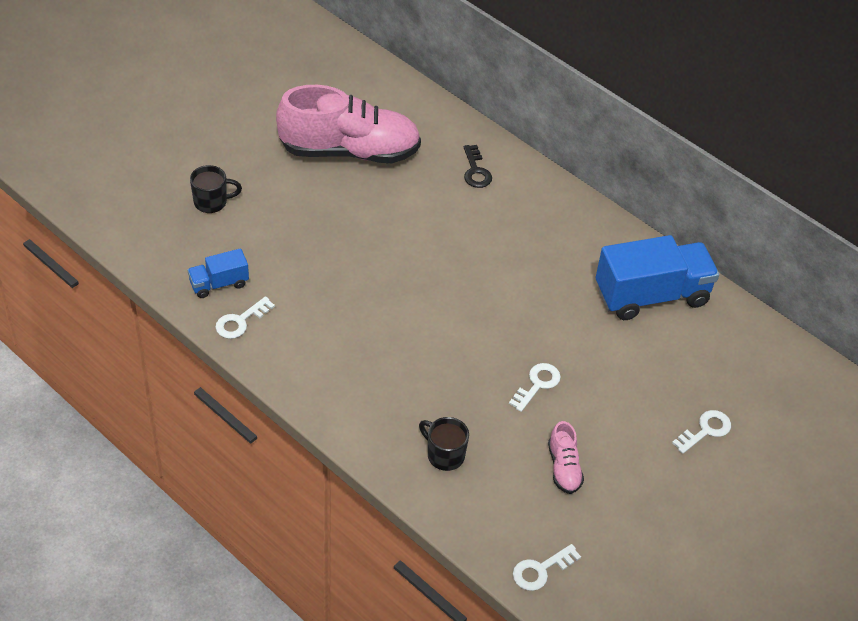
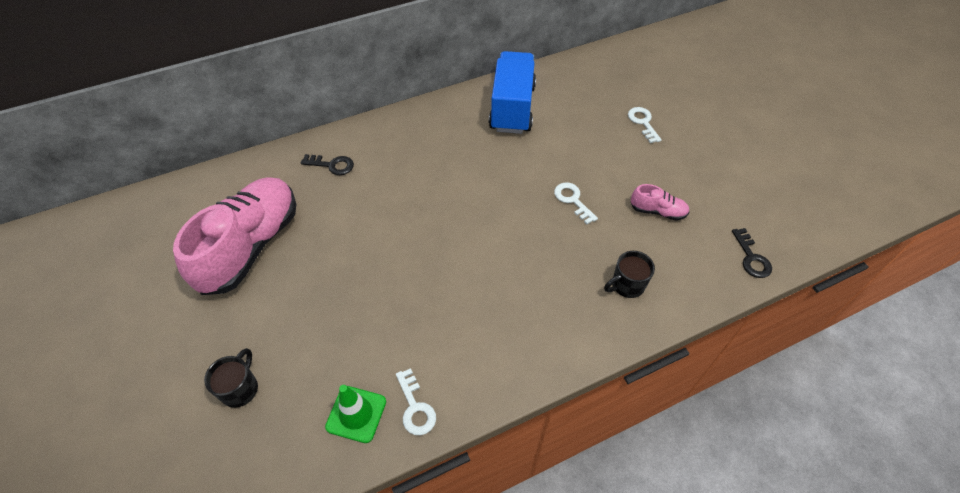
camera: 65 degrees left, 5 degrees up
blue truck [188,248,249,298] -> green traffic cone [325,385,386,443]
white key [513,544,581,591] -> black key [732,228,772,278]

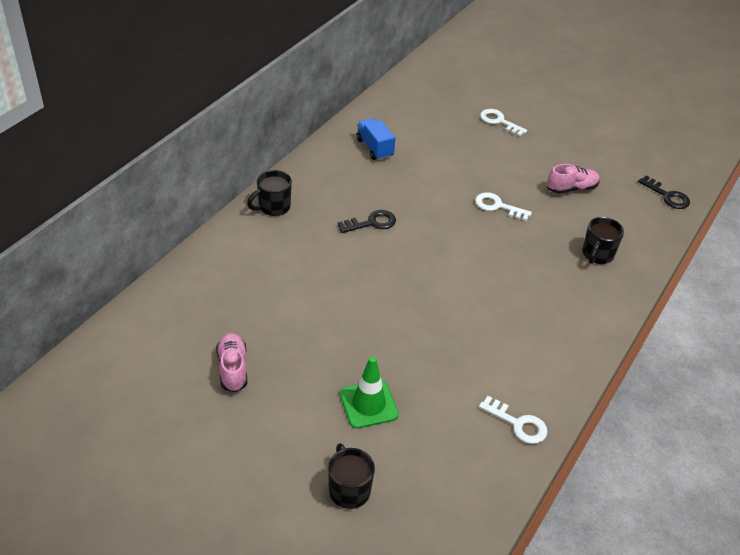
camera: 35 degrees left, 10 degrees down
pink shoe [173,177,296,295] -> pink shoe [216,333,247,392], size x0.43
black key [301,154,354,175] -> black key moved to [338,210,396,233]
green traffic cone [325,385,386,443] -> green traffic cone moved to [340,356,399,429]
blue truck [489,51,536,134] -> blue truck [356,118,396,160], size x0.50
none -> black mug [247,170,292,216]

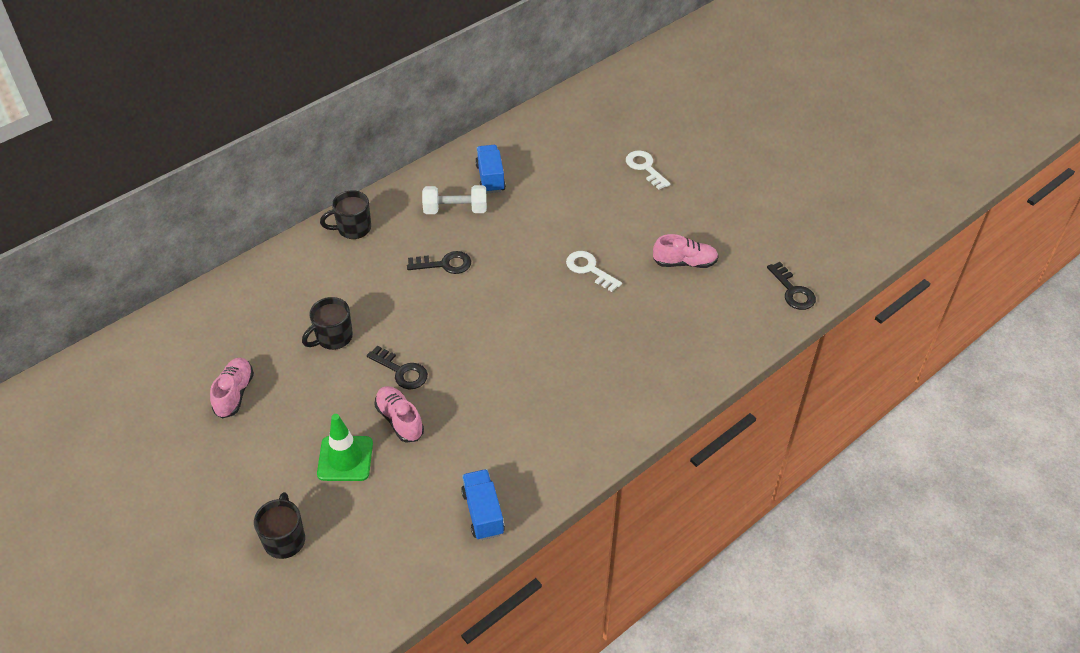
camera: 20 degrees right, 5 degrees up
white key [479,396,548,444] -> blue truck [461,469,505,540]
black mug [583,217,624,264] -> black mug moved to [302,297,353,350]
none -> black key [367,345,428,389]
none -> pink shoe [374,386,424,443]
none -> white dumbbell [422,185,487,214]

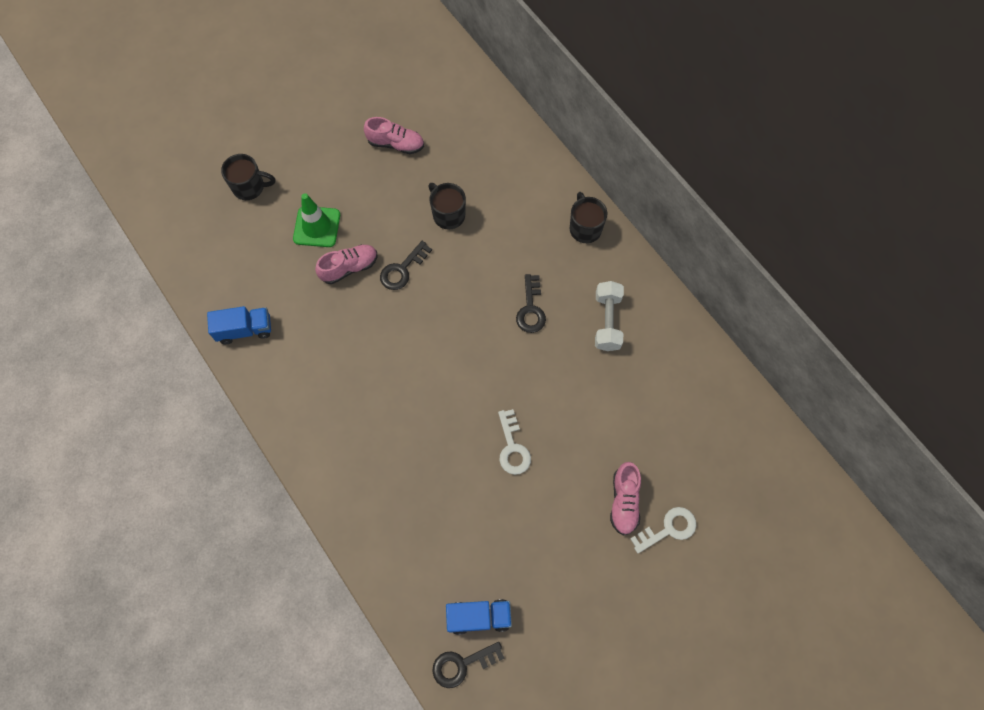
camera: 95 degrees right, 20 degrees up
blue truck [475,145,506,194] -> blue truck moved to [446,599,512,635]
white key [566,251,622,292] -> white key turned 120 degrees clockwise [498,409,531,475]
pink shoe [653,234,718,268] -> pink shoe moved to [610,462,641,535]

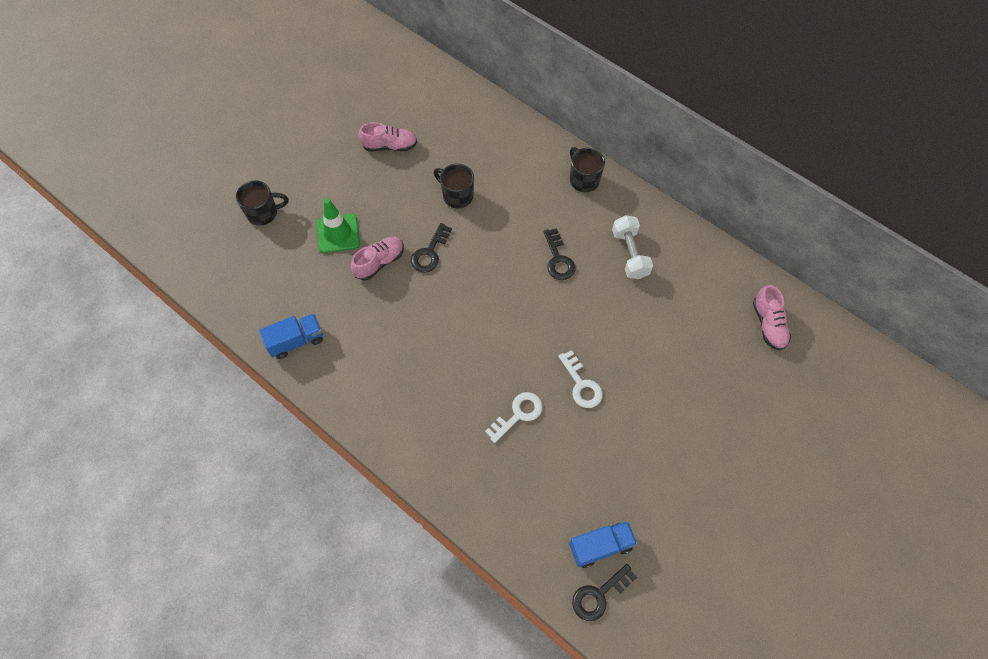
camera: 15 degrees left, 5 degrees down
pink shoe [610,462,641,535] -> pink shoe moved to [753,285,791,350]
white key [631,507,696,554] -> white key moved to [485,392,543,443]

